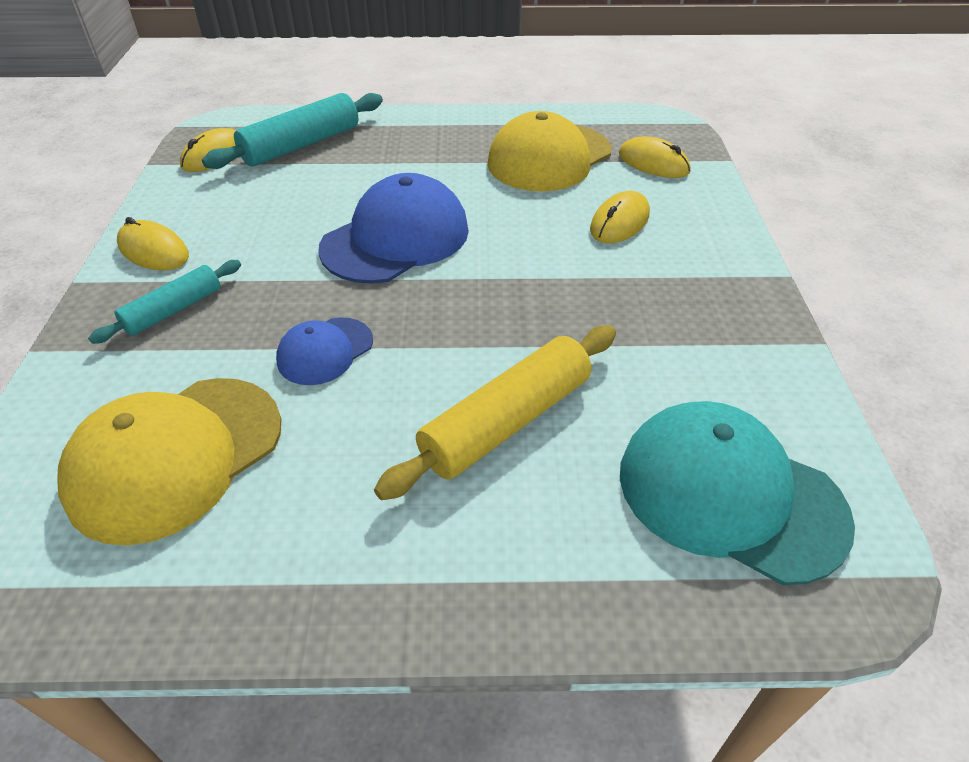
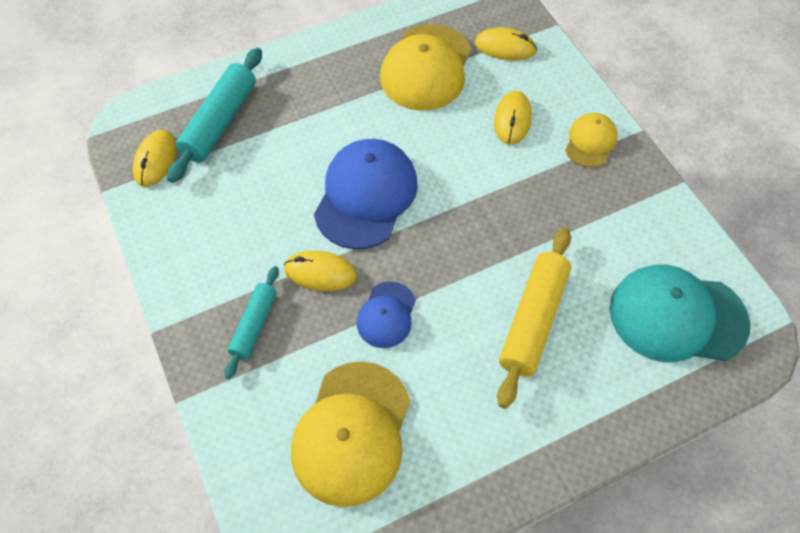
camera: 25 degrees left, 15 degrees up
yellow mouse [117,217,189,270] -> yellow mouse moved to [284,250,357,291]
none -> yellow cap [565,113,618,167]

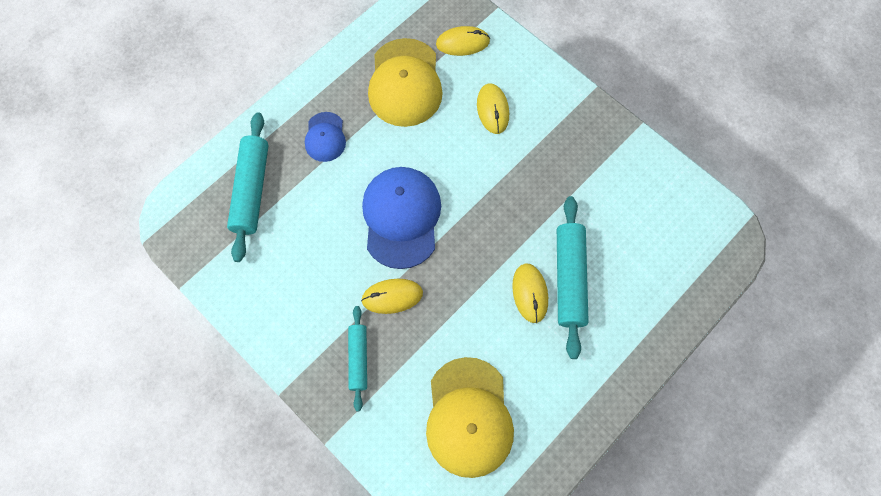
camera: 20 degrees left, 10 degrees up
yellow mouse [133,130,177,187] -> yellow mouse moved to [512,263,548,323]
blue cap [357,281,416,348] -> blue cap moved to [305,112,346,162]
yellow rolling pin [497,227,571,409] -> turquoise rolling pin [557,196,589,359]
yellow cap [565,113,618,167] -> none
turquoise cap [610,265,751,362] -> none

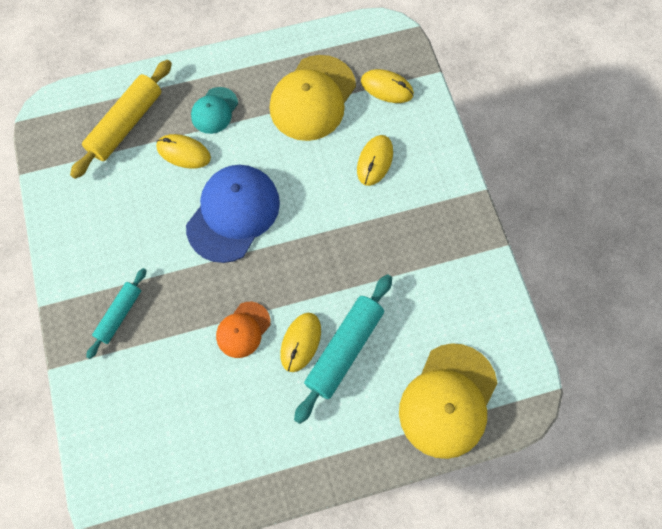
camera: 30 degrees right, 0 degrees up
turquoise rolling pin [227,112,269,262] -> yellow rolling pin [70,60,172,179]
blue cap [305,112,346,162] -> turquoise cap [191,87,238,134]
yellow mouse [361,279,423,314] -> yellow mouse moved to [156,134,211,169]
yellow cap [426,357,514,478] -> yellow cap moved to [399,343,498,459]
none -> orange cap [216,302,271,358]

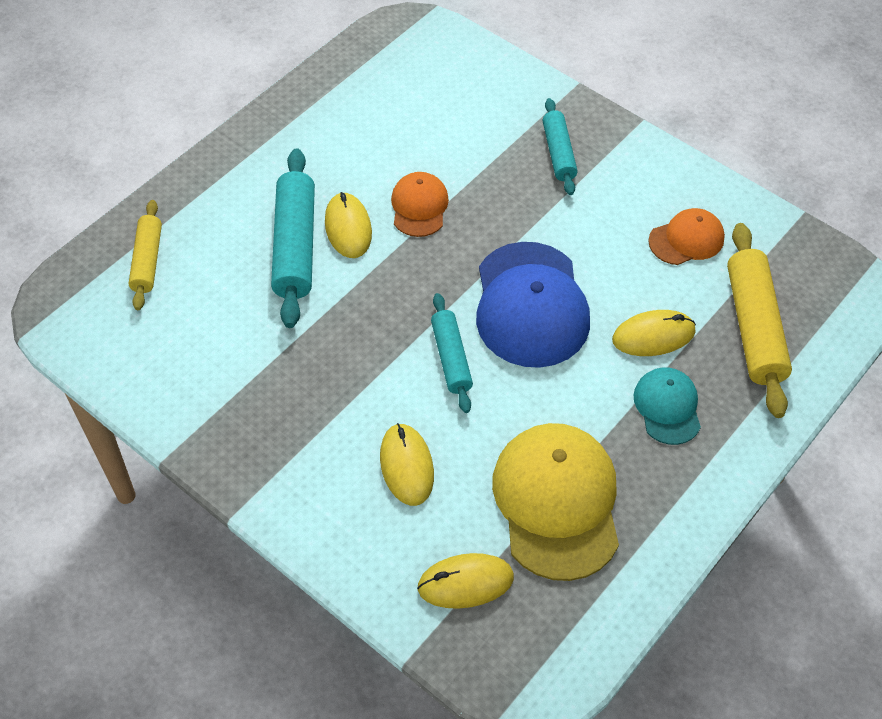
camera: 145 degrees right, 15 degrees down
yellow cap [399,343,498,459] -> yellow rolling pin [129,200,162,310]
none -> turquoise rolling pin [431,293,473,413]
none -> orange cap [648,208,725,265]

